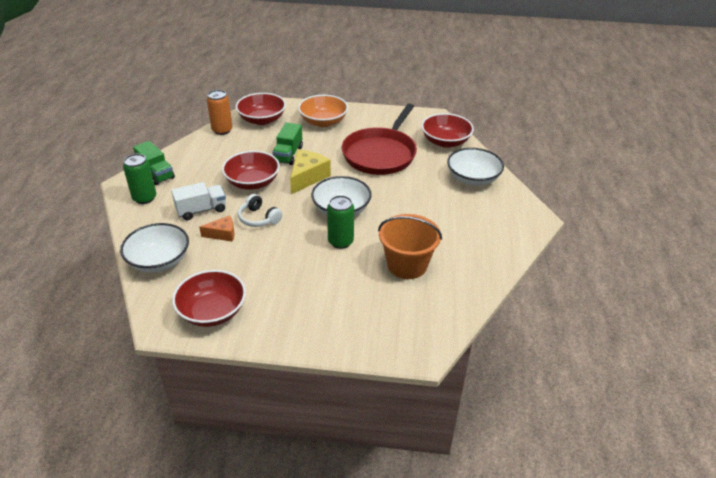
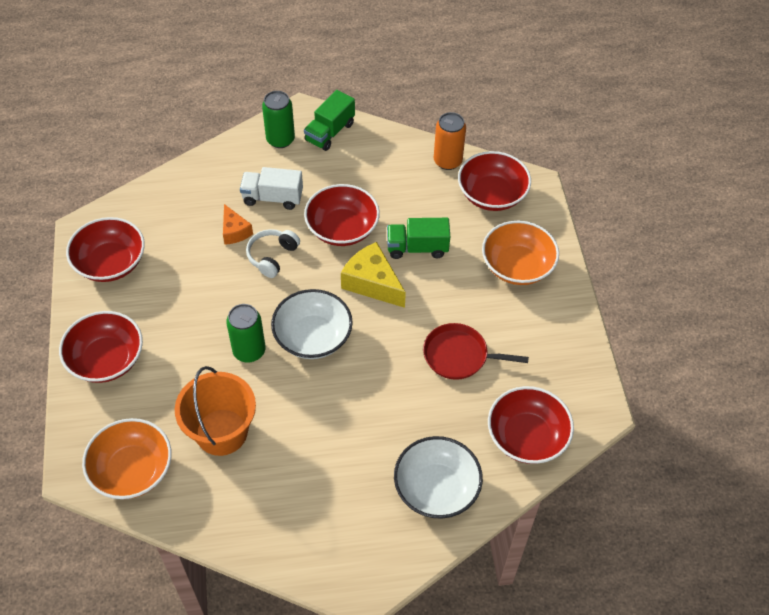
camera: 75 degrees right, 15 degrees up
white bowl [120,223,189,273] -> none
white truck [171,182,226,220] -> white truck turned 135 degrees clockwise [240,167,303,210]
yellow cheese [290,150,331,194] -> yellow cheese turned 150 degrees counterclockwise [341,242,406,308]
red pan [342,103,417,175] -> red pan [423,323,529,380], size x0.57
none -> red bowl [59,311,143,383]
none -> orange bowl [82,418,172,499]

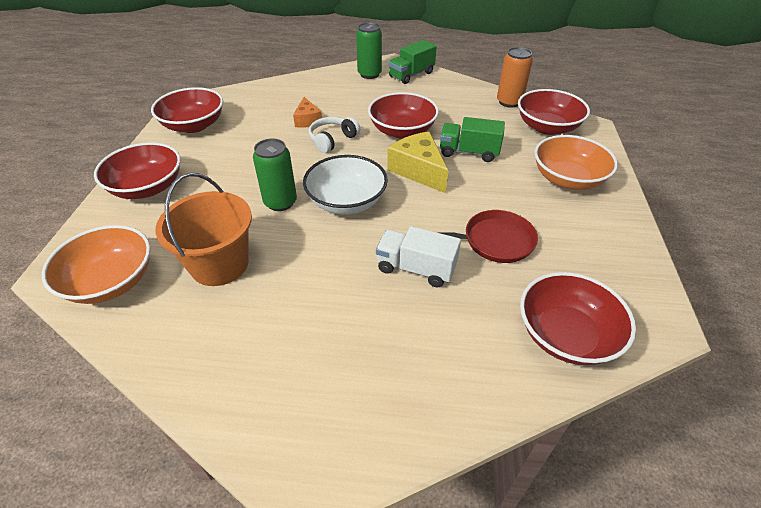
camera: 15 degrees right, 10 degrees down
white truck [240,167,303,210] -> white truck moved to [376,226,461,288]
white bowl [394,436,483,519] -> none
red pan [423,323,529,380] -> red pan turned 150 degrees clockwise [440,210,538,263]

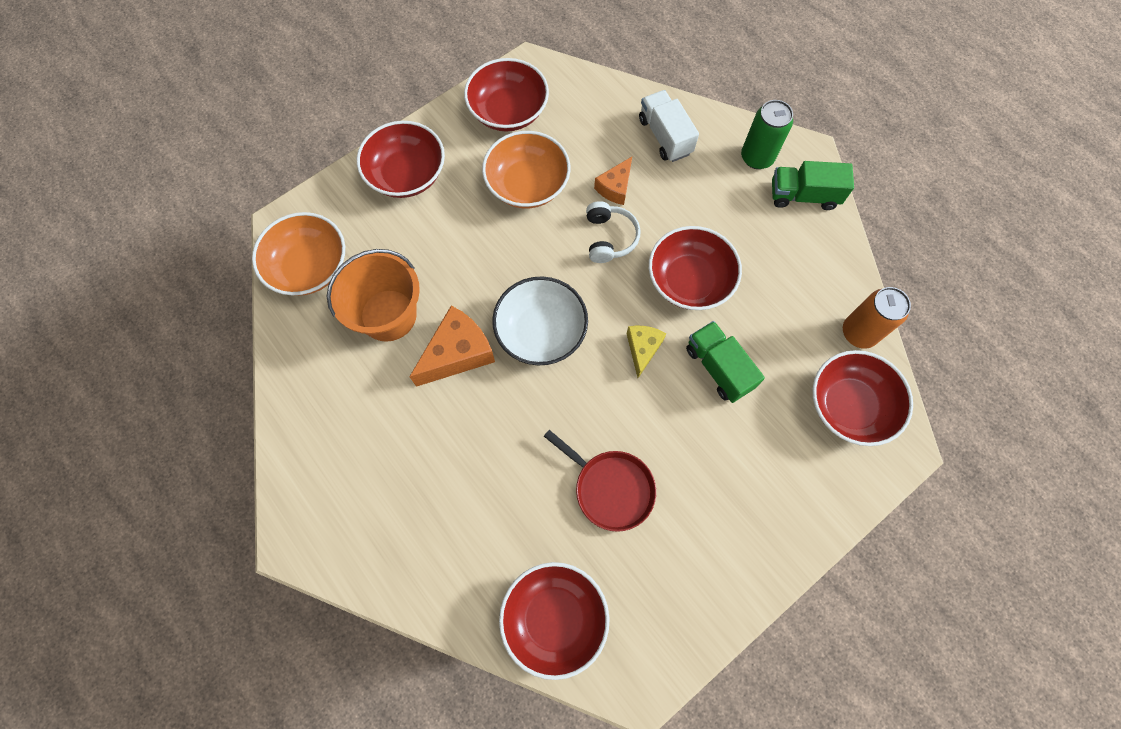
camera: 45 degrees right, 25 degrees up
green can [253,138,297,211] -> none
white headphones [308,117,360,153] -> white headphones turned 90 degrees clockwise [586,201,641,263]
white truck [376,226,461,288] -> white truck moved to [639,90,699,162]
yellow cheese [387,132,448,193] -> yellow cheese [626,326,667,378], size x0.60
orange bowl [535,135,618,190] -> orange bowl moved to [482,131,570,208]
none -> orange cheese [409,306,495,387]

